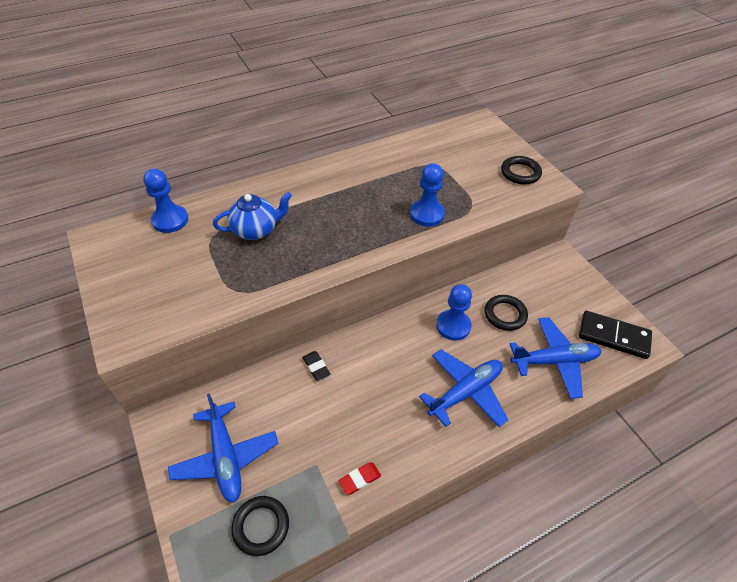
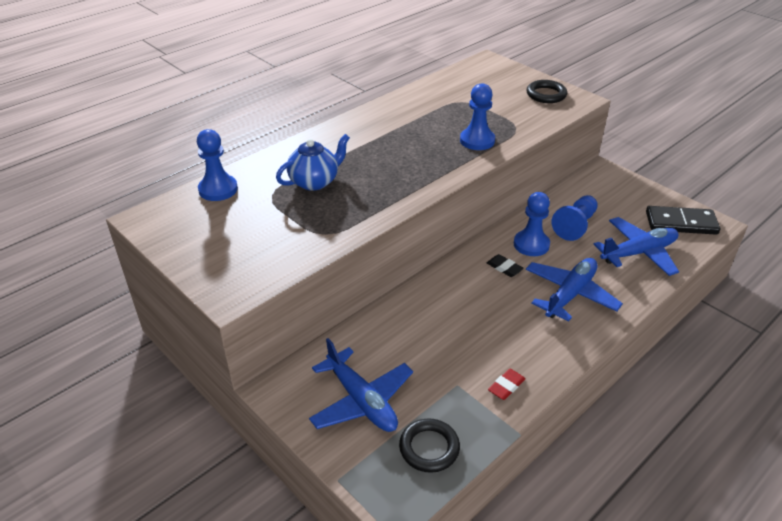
camera: 15 degrees left, 10 degrees down
black eraser [302,351,330,381] -> black eraser moved to [487,254,524,277]
black ring [485,295,528,331] -> blue pawn [552,195,598,241]

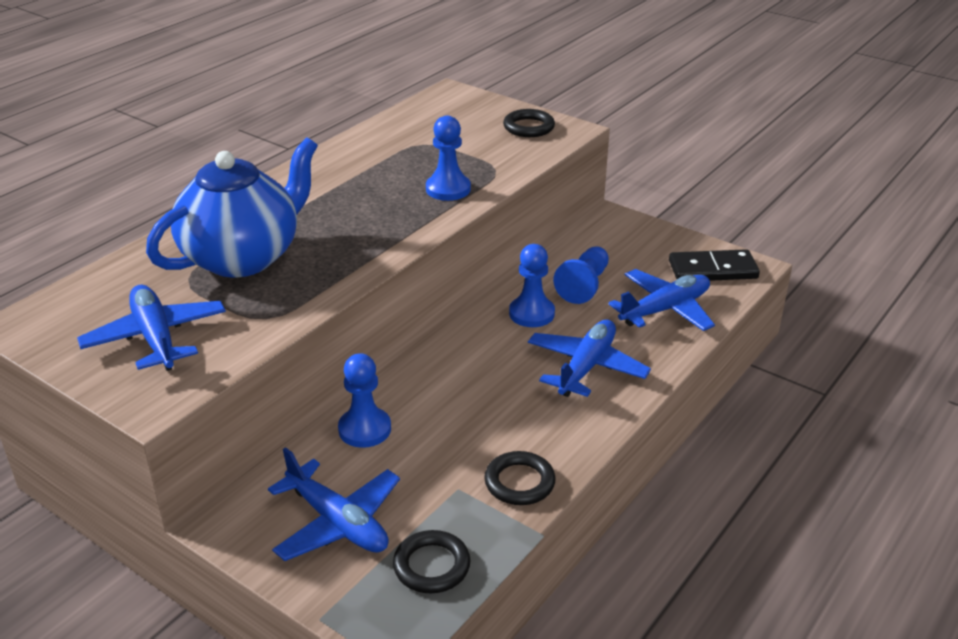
camera: 10 degrees left, 5 degrees down
blue pawn [197,129,238,201] -> blue pawn moved to [338,353,391,448]
blue teapot [276,134,350,191] -> blue teapot [146,137,318,277], size x1.82
black eraser [487,254,524,277] -> none
red eraser [488,369,526,400] -> black ring [484,451,556,505]
none -> blue plane [77,285,226,371]

